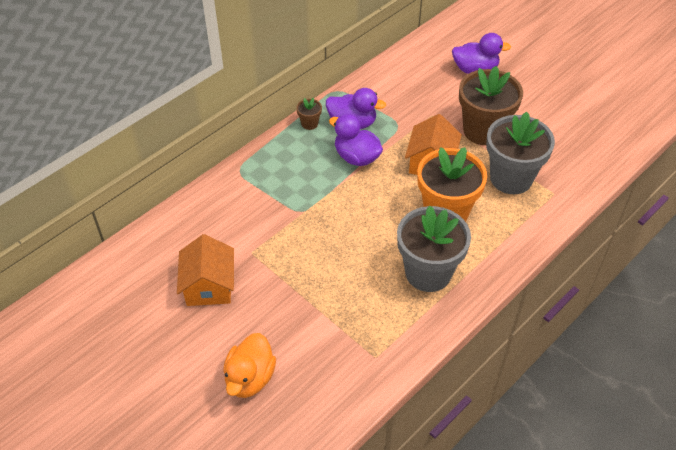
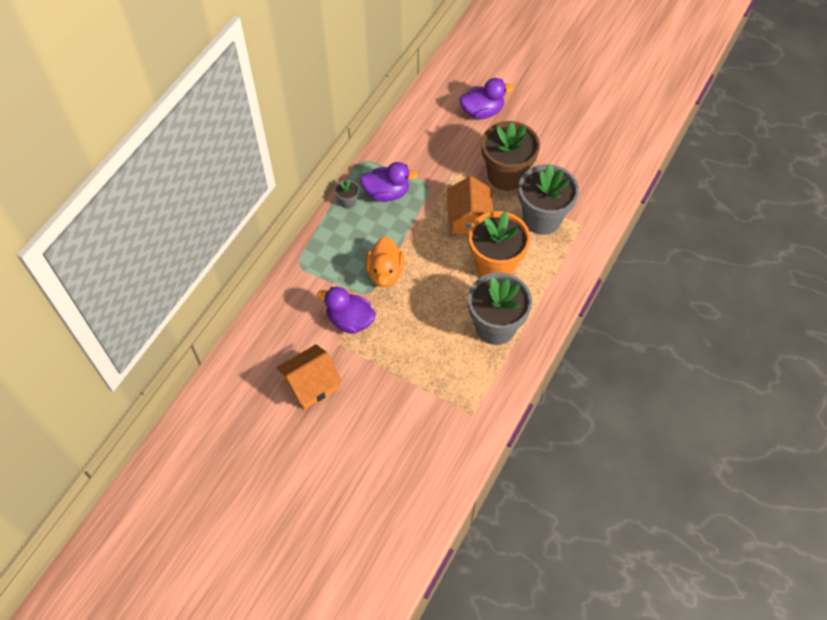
camera: 15 degrees left, 10 degrees up
orange house [177,234,234,306] -> orange house turned 75 degrees clockwise [276,344,342,409]
orange duck [223,333,276,398] -> orange duck moved to [366,237,404,287]
brown flower pot [296,98,322,130] -> grey flower pot [335,180,359,209]
purple duck [329,114,383,166] -> purple duck moved to [317,287,376,334]

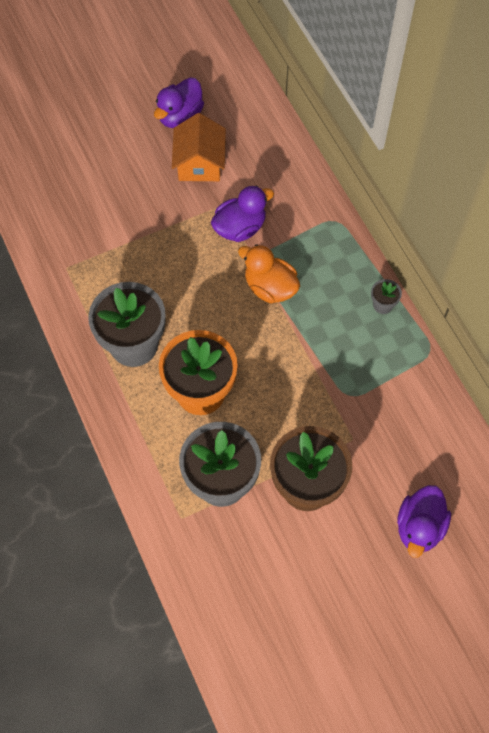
camera: 125 degrees right, 5 degrees up
purple duck [360,162,418,202] -> purple duck moved to [154,78,204,128]
orange house [447,176,493,234] -> none

